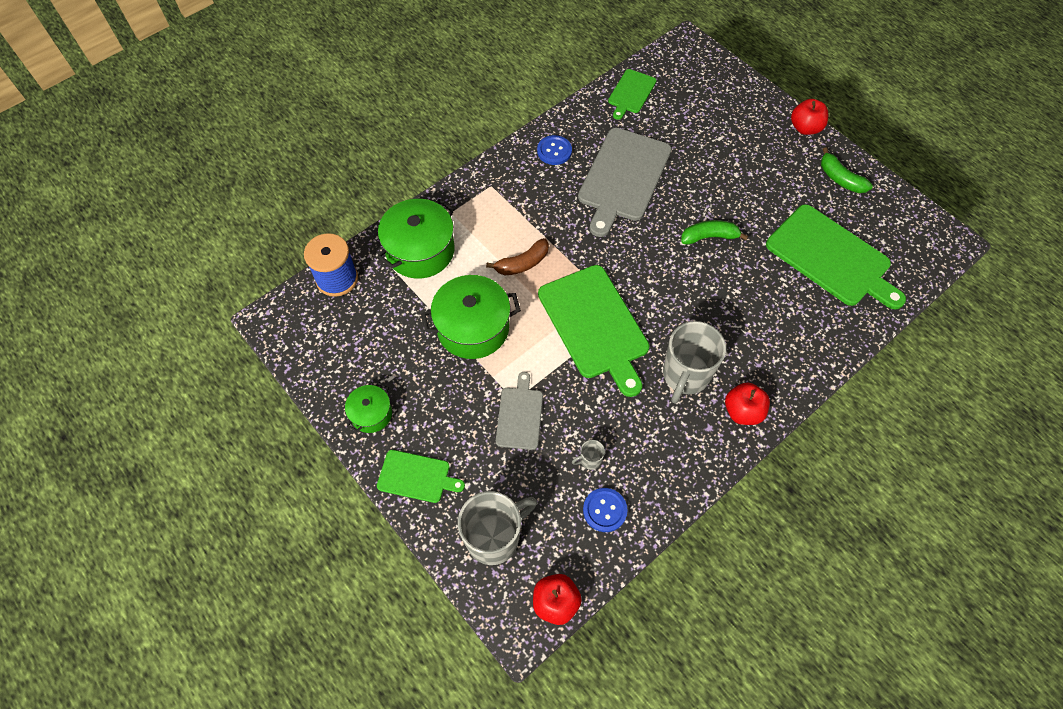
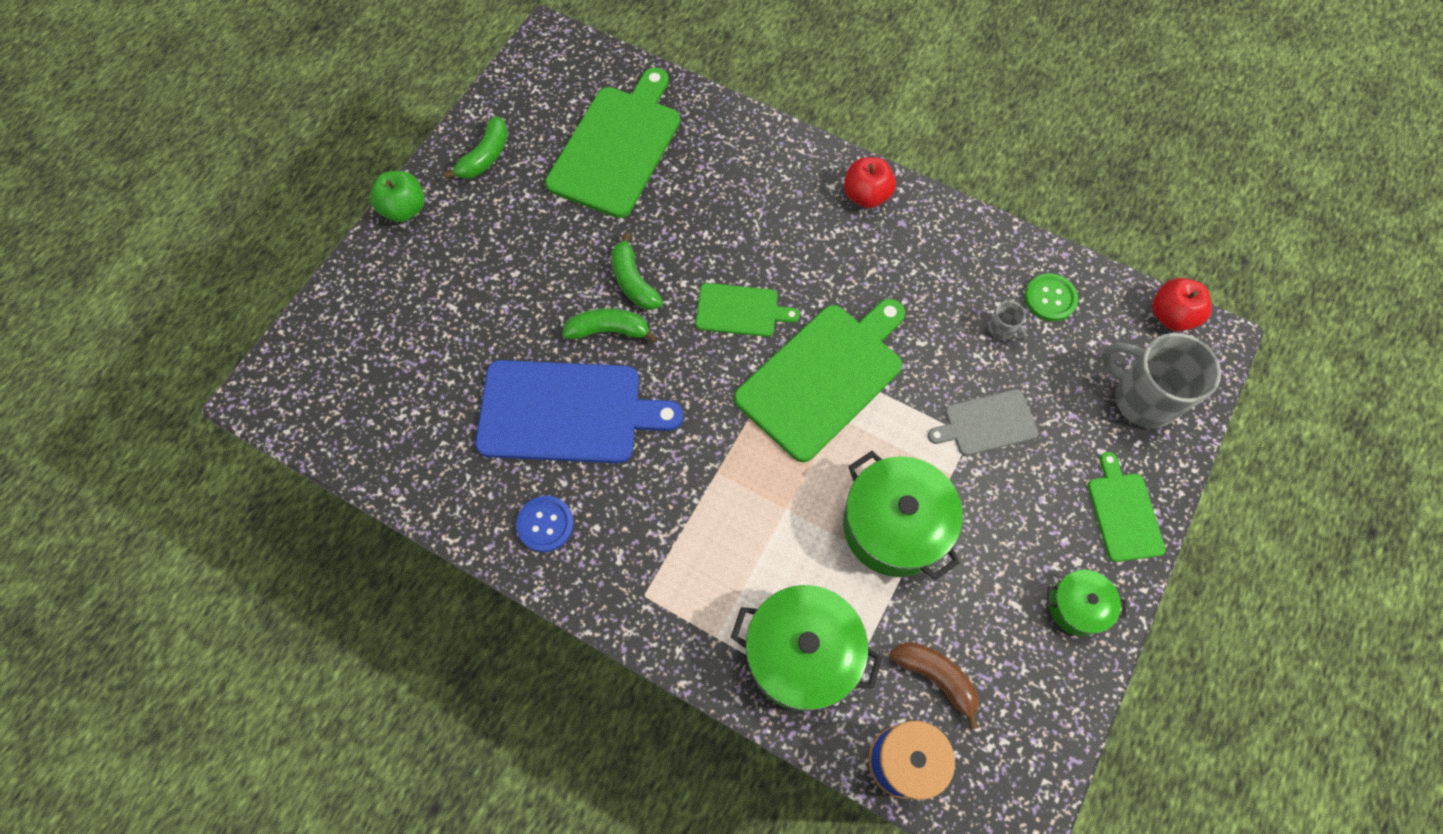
camera: 110 degrees left, 5 degrees up
brown banana [486,238,549,275] -> brown banana moved to [890,642,979,730]
grey cutting board [578,128,672,237] -> blue cutting board [475,360,683,463]
blue button [583,488,628,532] -> green button [1025,273,1078,321]
green cutting board [608,69,657,120] -> green cutting board moved to [696,283,800,337]
grey mug [663,321,726,404] -> none
red apple [791,99,828,135] -> green apple [370,171,425,222]
none -> green banana [562,308,658,343]

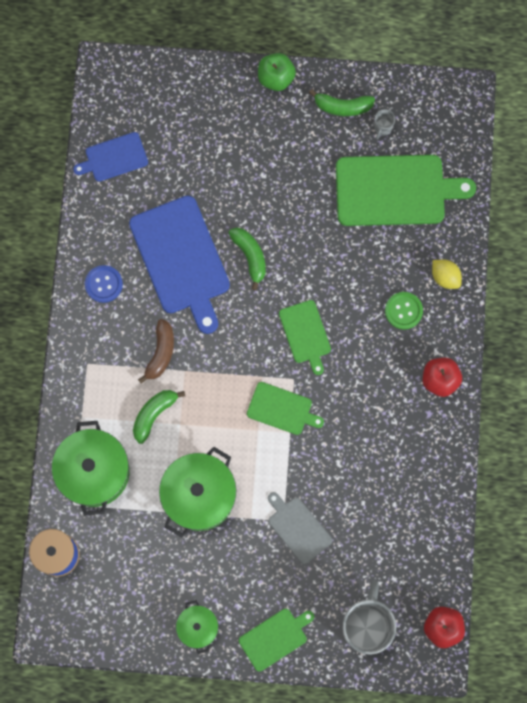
camera: 65 degrees right, 10 degrees up
green banana [612,232,663,310] -> green banana moved to [133,390,185,444]
green cutting board [734,299,905,462] -> green cutting board [247,382,324,435], size x0.53
brown banana [890,642,979,730] -> brown banana moved to [138,319,174,384]
grey mug [989,301,1027,341] -> grey mug moved to [374,109,395,140]
green button [1025,273,1078,321] -> green button moved to [385,292,423,330]
none -> blue cutting board [73,132,148,182]
none -> yellow lemon [432,260,462,289]

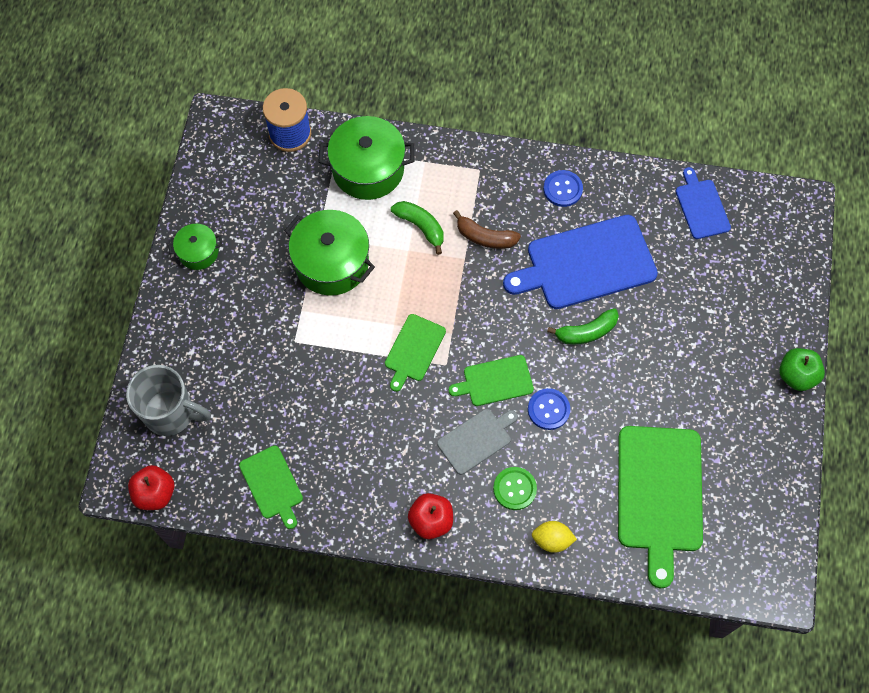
camera: 95 degrees right, 10 degrees down
green cutting board [239,608,314,672] -> green cutting board moved to [239,446,303,529]
grey cutting board [268,492,332,564] -> grey cutting board moved to [437,409,518,475]
green banana [309,89,375,116] -> none
grey mug [374,109,395,140] -> none
yellow lemon [432,260,462,289] -> yellow lemon turned 45 degrees clockwise [532,521,577,553]
none -> blue button [528,388,570,430]

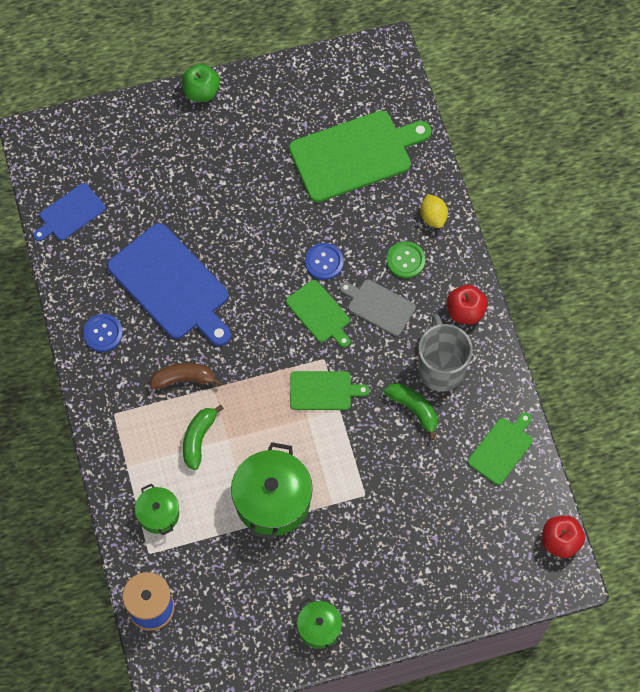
camera: 115 degrees left, 0 degrees up
grey mug [126,365,211,436] -> grey mug moved to [418,314,473,392]
green pot [319,116,414,200] -> green pot [135,484,179,535], size x0.55
brown banana [453,210,521,249] -> brown banana turned 90 degrees counterclockwise [150,363,222,389]
green banana [547,308,619,345] -> green banana moved to [384,383,437,440]

